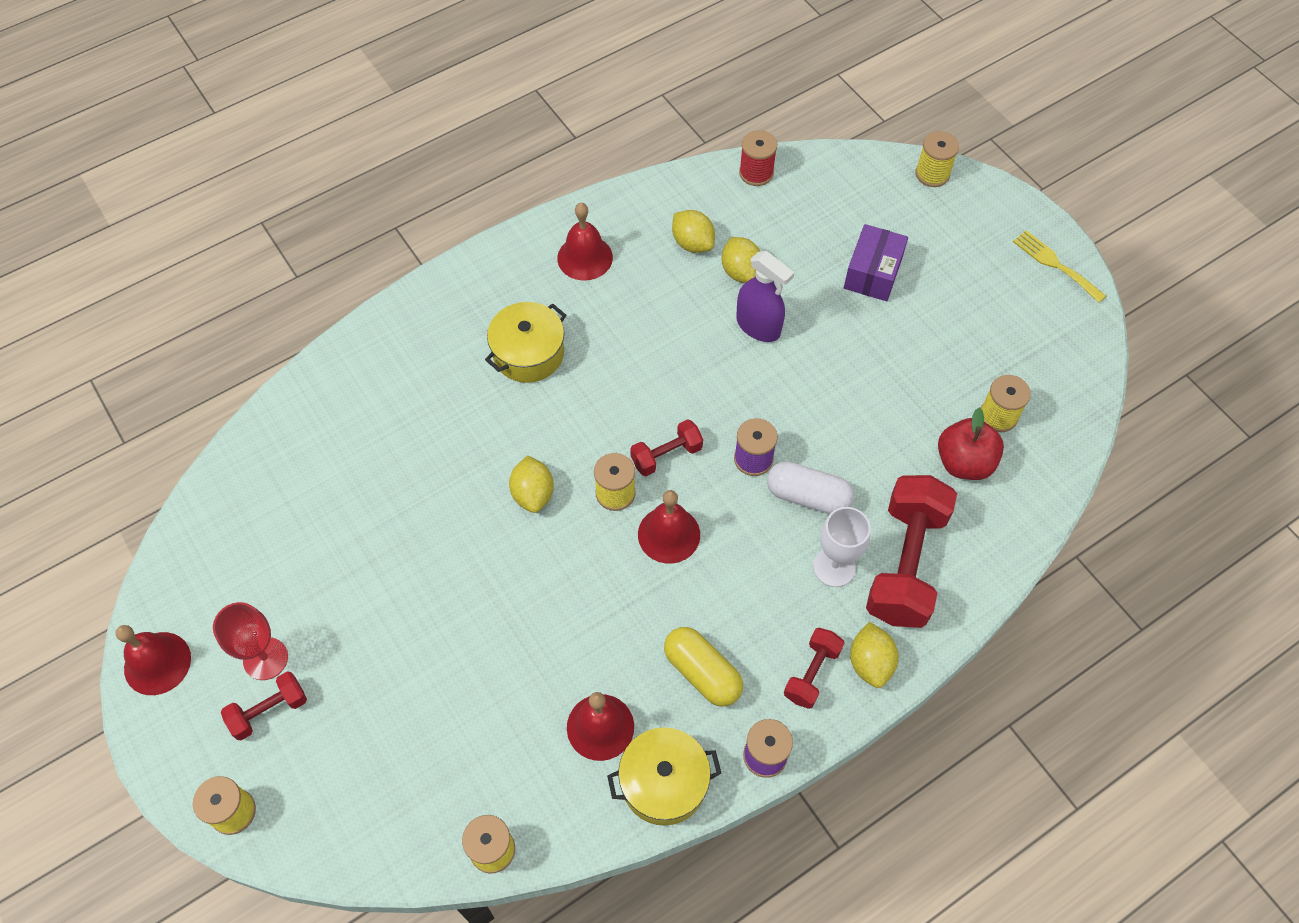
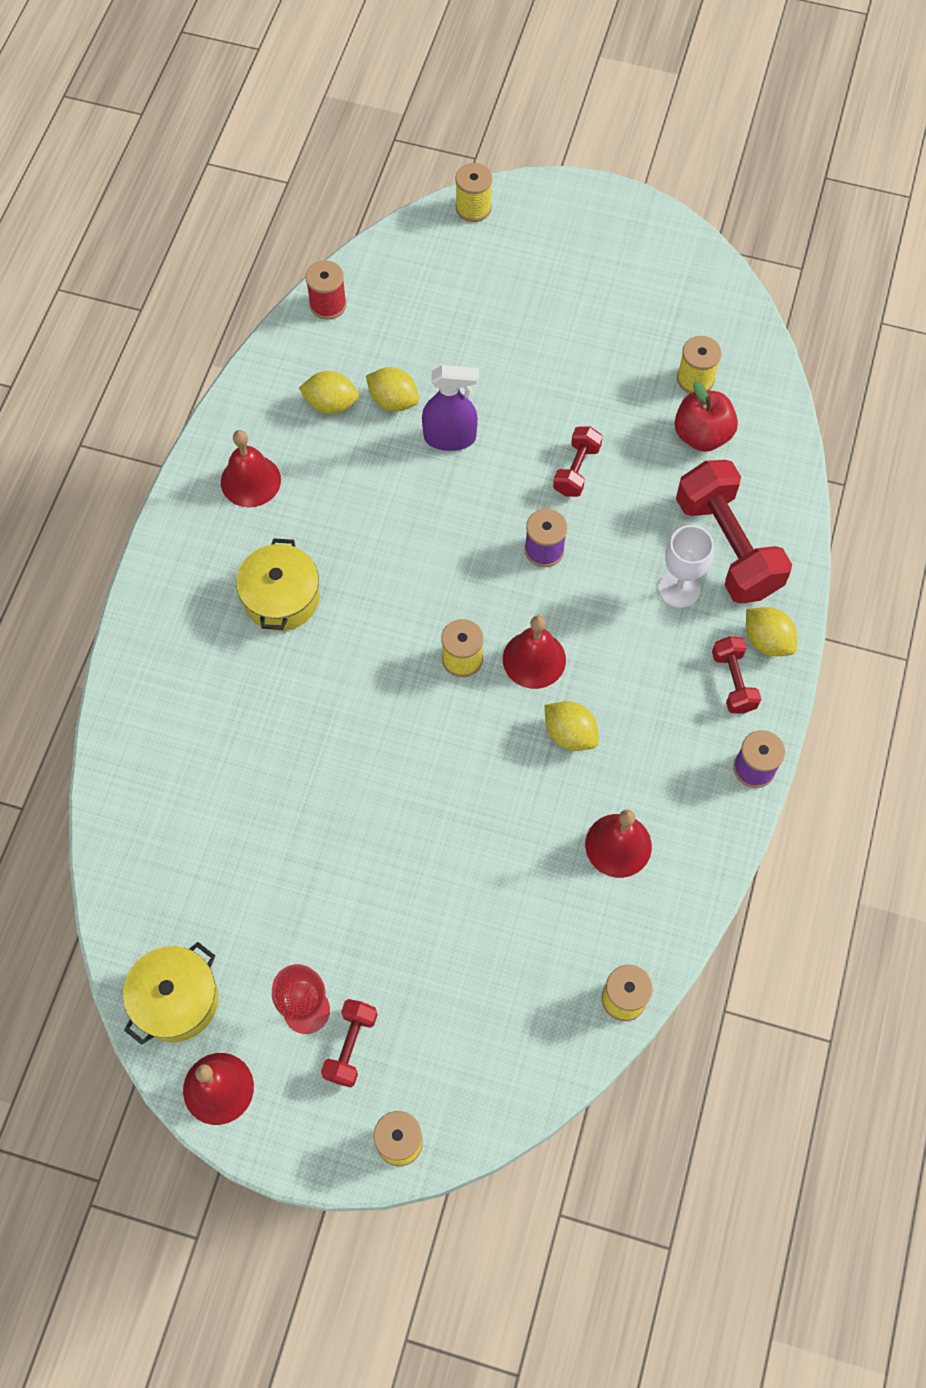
camera: 40 degrees left, 5 degrees up
yellow lemon [509,455,554,513] -> yellow lemon moved to [545,701,599,751]
yellow pot [607,728,721,826] -> yellow pot moved to [123,942,218,1045]
red dumbbell [630,419,703,476] -> red dumbbell moved to [553,427,603,497]
yellow capsule [664,627,743,706] -> none
white capsule [767,461,854,514] -> none
purple box [844,224,908,301] -> none
yellow fork [1013,230,1106,303] -> none

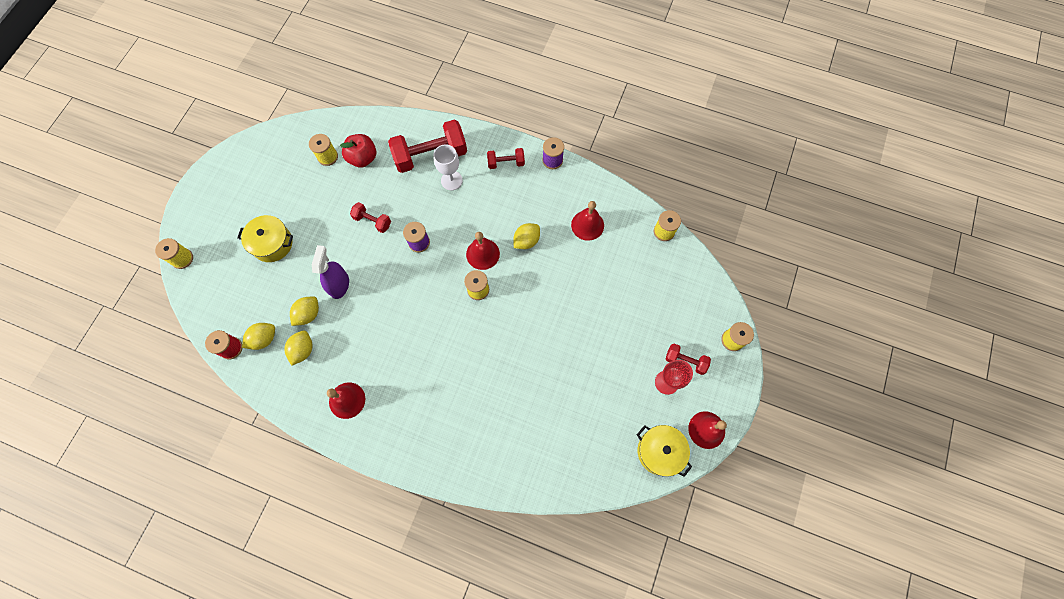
camera: 85 degrees left, 5 degrees up
yellow pot [236,538,320,631] -> yellow pot moved to [237,215,293,262]
yellow lemon [746,607,797,656] -> yellow lemon moved to [242,323,275,350]

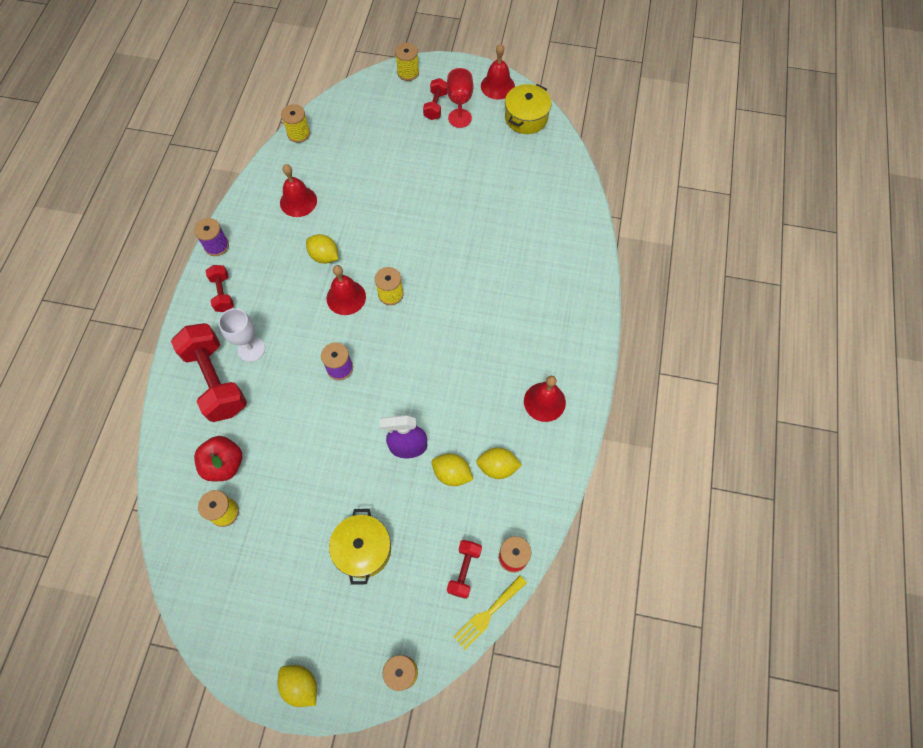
camera: 100 degrees left, 5 degrees down
yellow lemon [242,323,275,350] -> yellow lemon moved to [278,665,317,707]
red dumbbell [350,202,391,233] -> red dumbbell moved to [447,540,482,599]
none -> yellow fork [453,575,527,650]

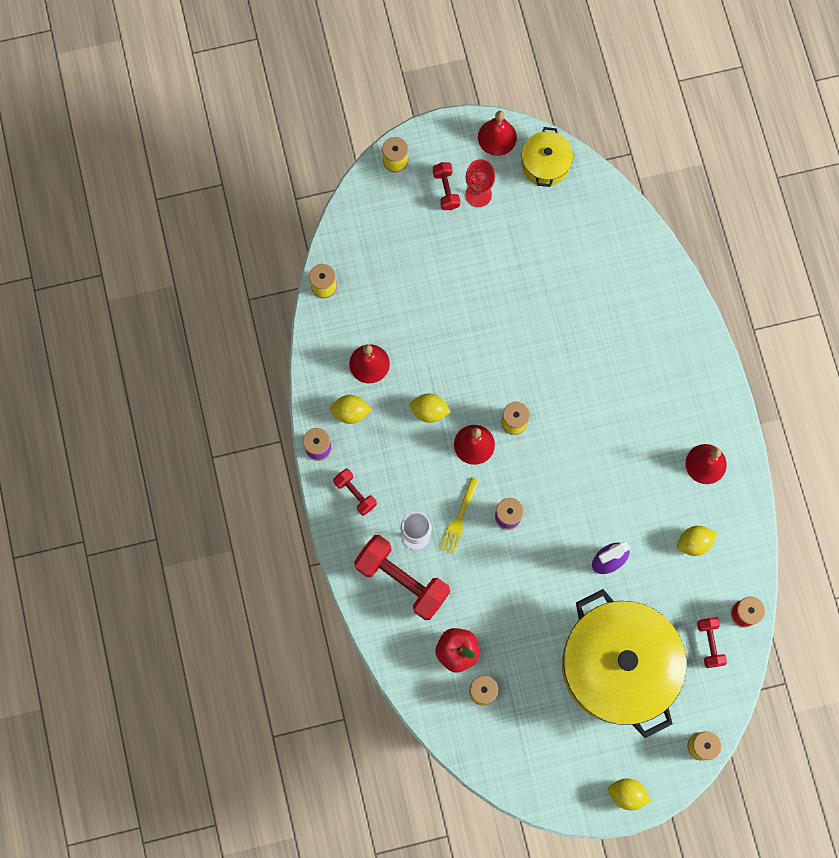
camera: 25 degrees left, 10 degrees up
yellow pot [329,509,391,585] -> yellow pot [562,589,686,738], size x2.17
yellow lemon [432,454,473,486] -> yellow lemon moved to [330,395,372,424]
yellow fork [453,575,527,650] -> yellow fork moved to [439,478,479,554]

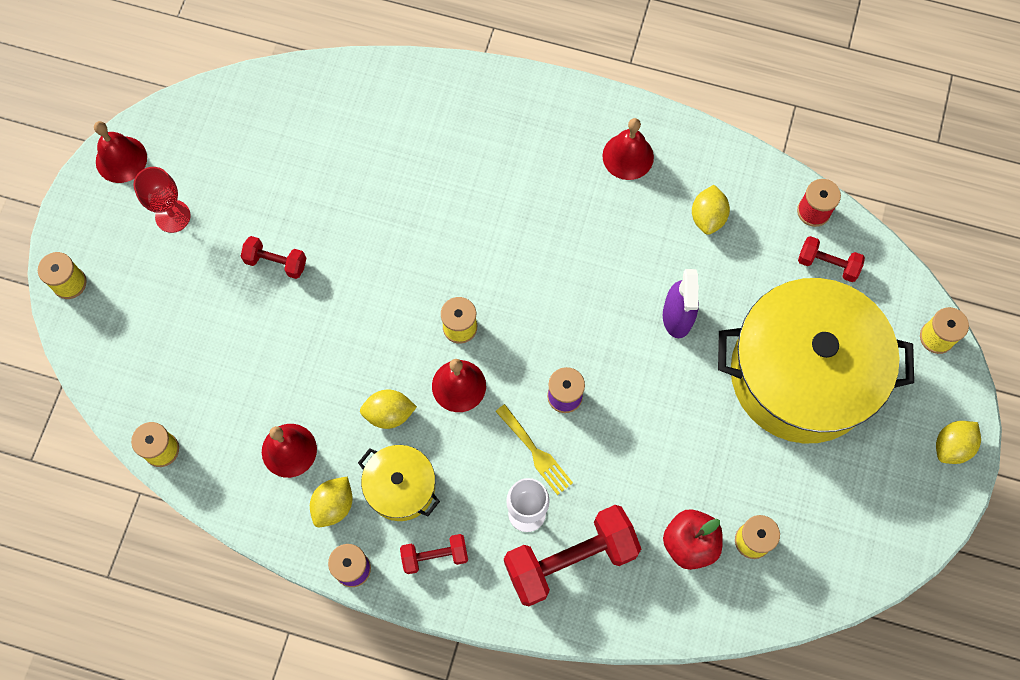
camera: 60 degrees left, 5 degrees down
yellow lemon [409,394,451,423] -> yellow lemon turned 45 degrees clockwise [360,389,417,429]
red dumbbell [433,162,460,210] -> red dumbbell moved to [240,236,307,279]
yellow pot [522,127,573,187] -> yellow pot moved to [358,445,440,521]

